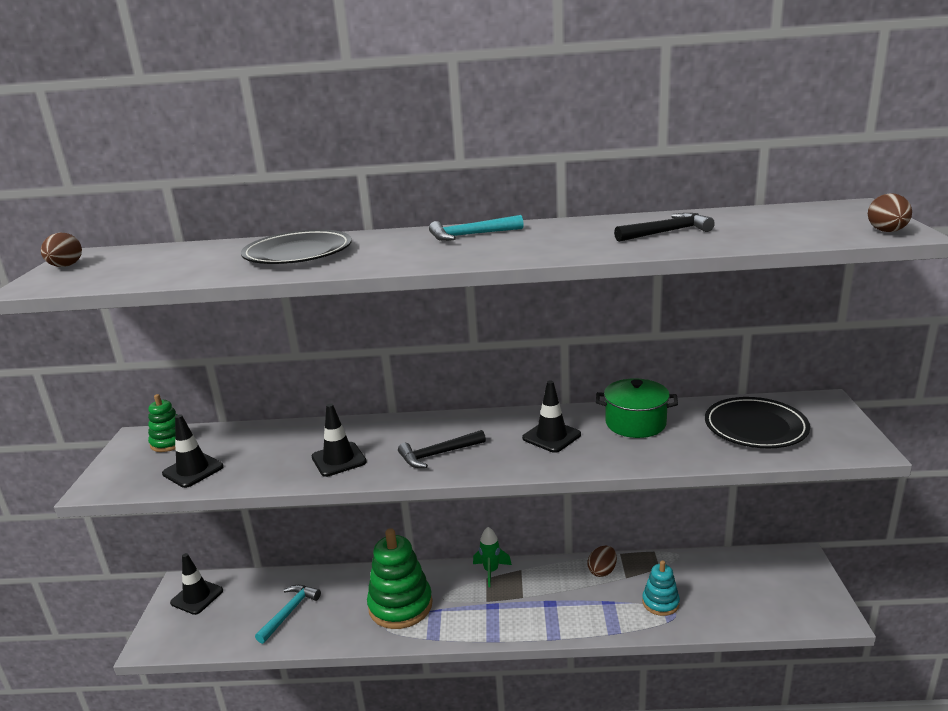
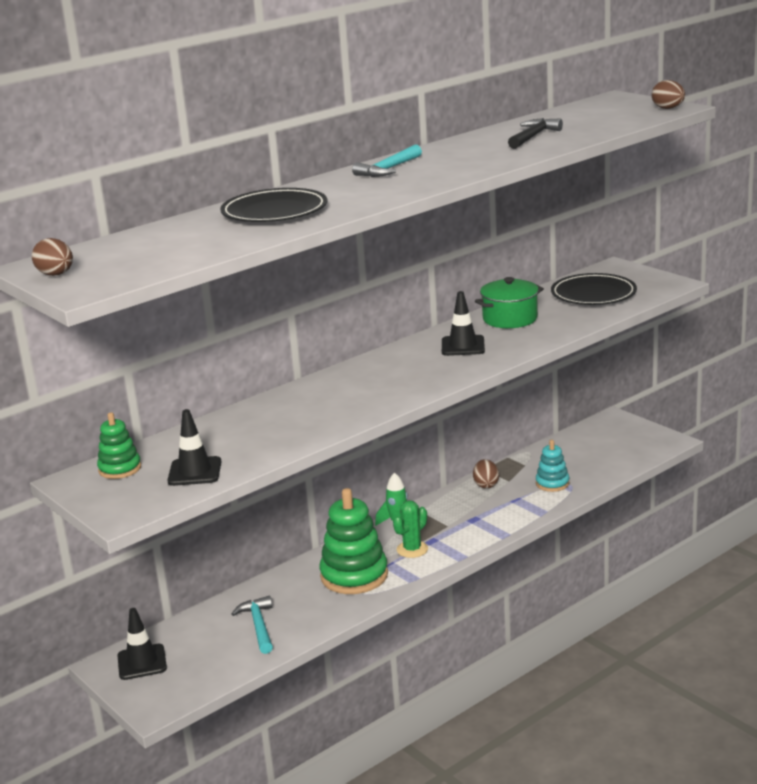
camera: 40 degrees left, 0 degrees up
black traffic cone [312,403,367,477] -> none
black hammer [398,430,486,468] -> none
none -> green cactus [393,500,428,558]

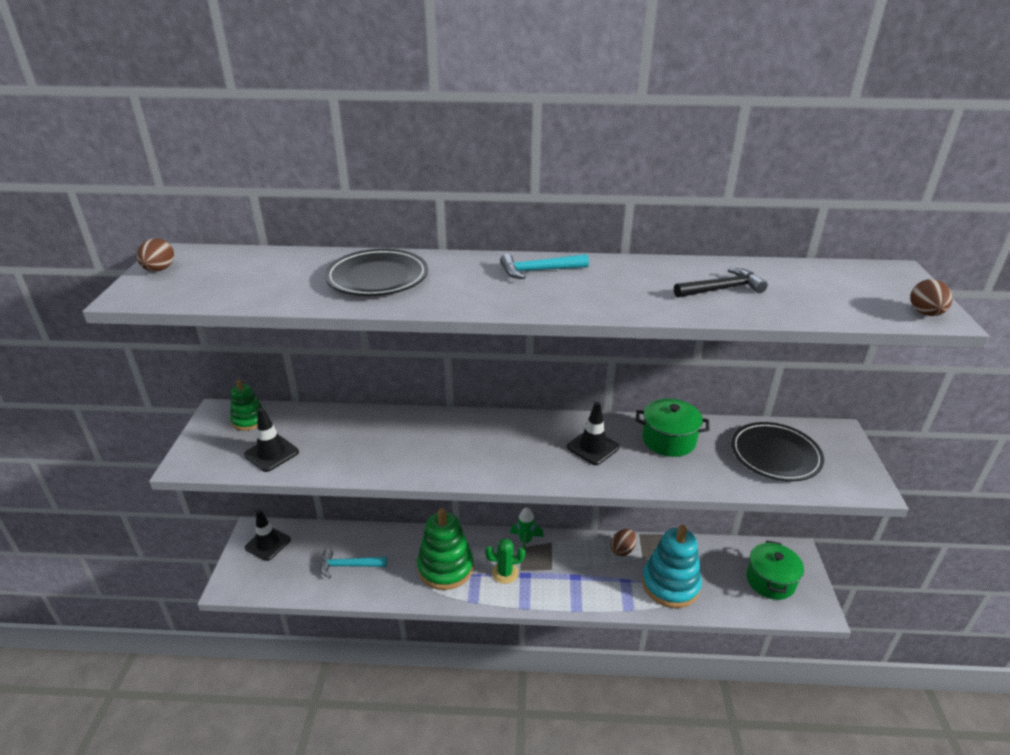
camera: 40 degrees right, 10 degrees up
turquoise hammer [231,596,273,654] -> turquoise hammer turned 120 degrees counterclockwise [321,549,387,579]
turquoise stacking toy [536,440,570,492] -> turquoise stacking toy [642,525,702,608], size x1.83
none -> green pot [746,541,804,600]

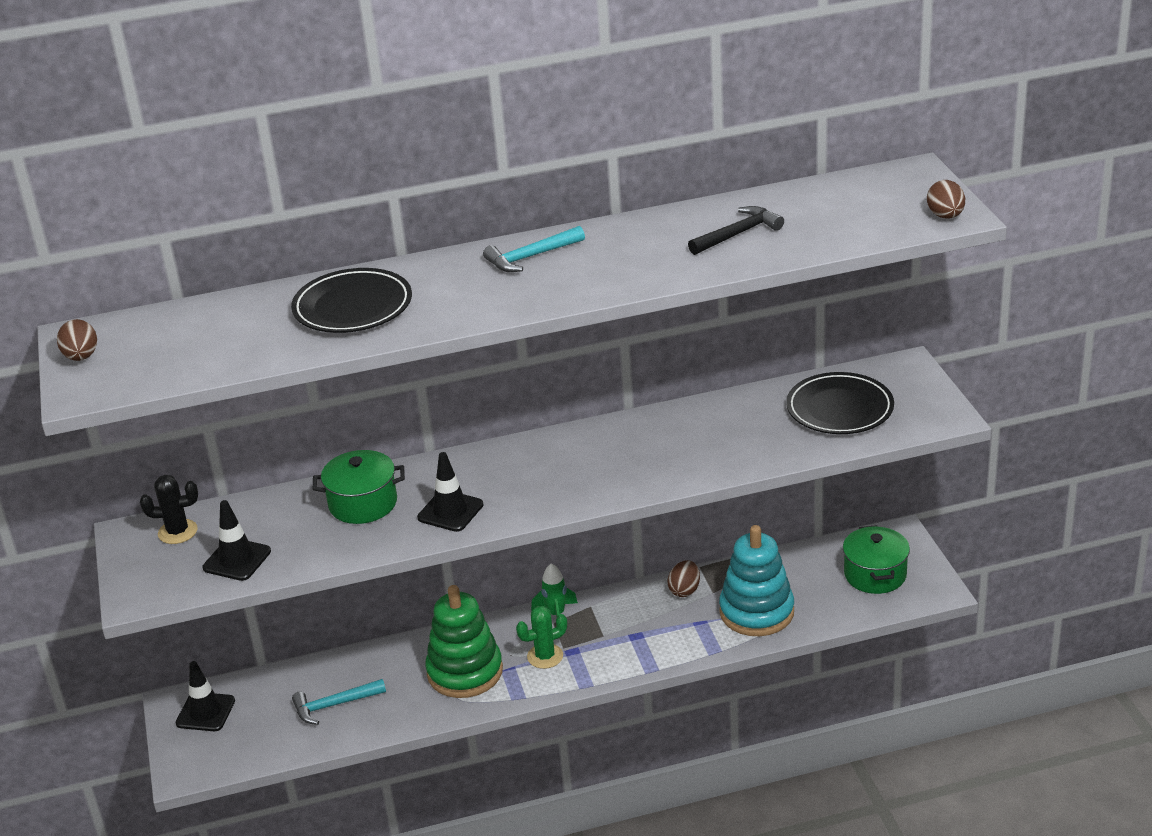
camera: 15 degrees left, 0 degrees up
green stacking toy [230,380,263,431] -> black cactus [140,475,198,544]
black traffic cone [567,402,620,465] -> black traffic cone moved to [417,452,483,532]
green pot [636,399,710,457] -> green pot moved to [313,450,405,524]

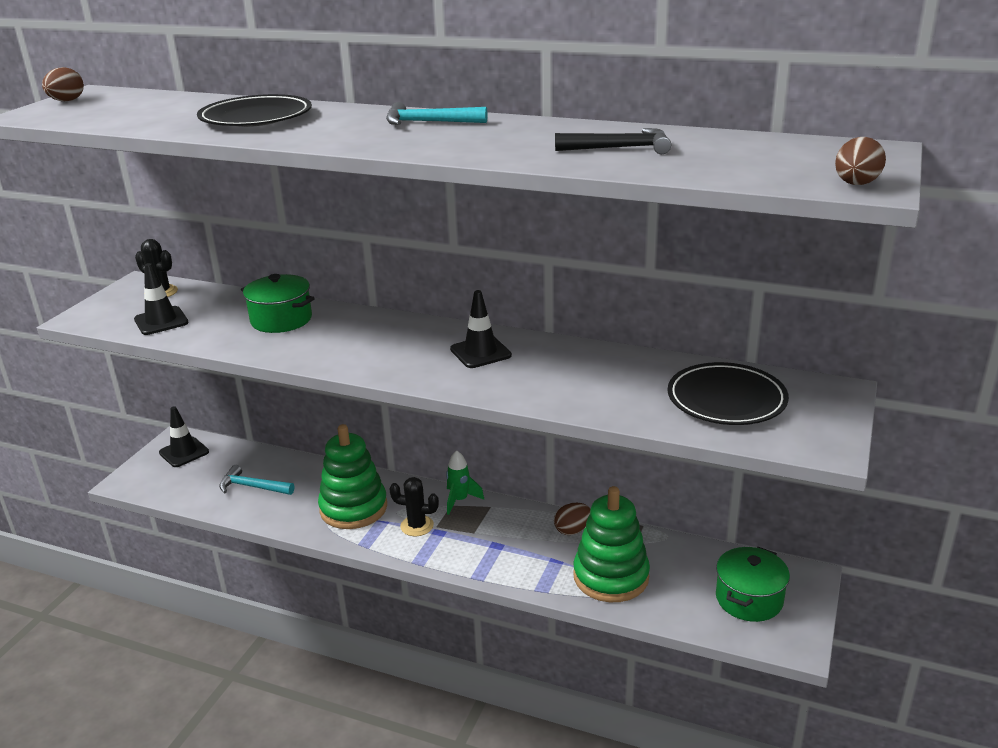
camera: 35 degrees right, 5 degrees down
black traffic cone [417,452,483,532] -> black traffic cone moved to [450,290,512,368]
green cactus [516,606,567,669] -> black cactus [389,477,439,536]
turquoise stacking toy [719,525,794,636] -> green stacking toy [573,486,650,602]

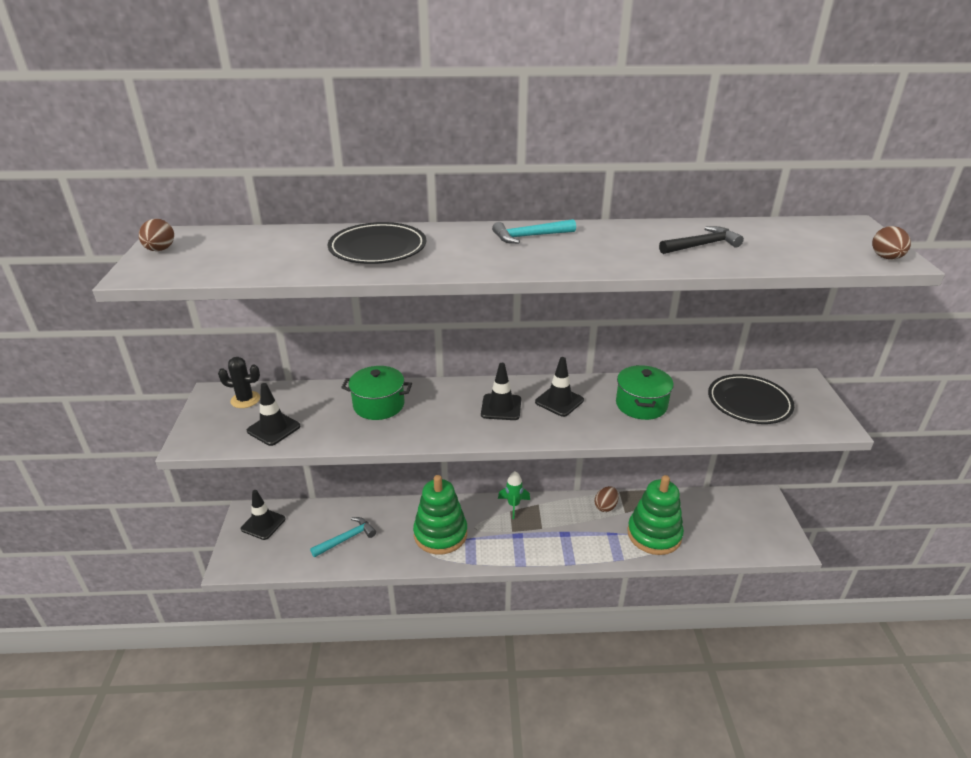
camera: 25 degrees left, 5 degrees up
turquoise hammer [219,465,294,495] -> turquoise hammer turned 150 degrees clockwise [310,517,376,558]
black cactus [389,477,439,536] -> none
green pot [716,547,790,622] -> green pot moved to [616,365,674,420]
none -> black traffic cone [481,363,521,420]

